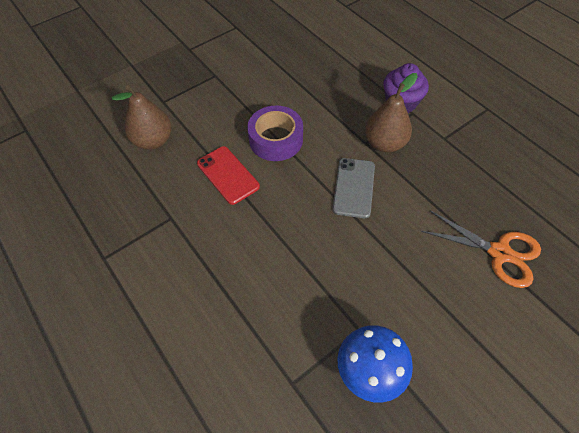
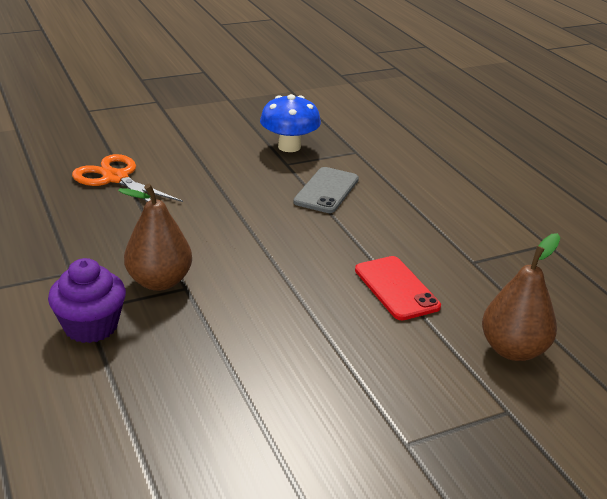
camera: 170 degrees left, 25 degrees down
purple tape [247,106,303,161] -> none
grey phone [332,158,375,218] -> grey phone moved to [293,167,359,213]

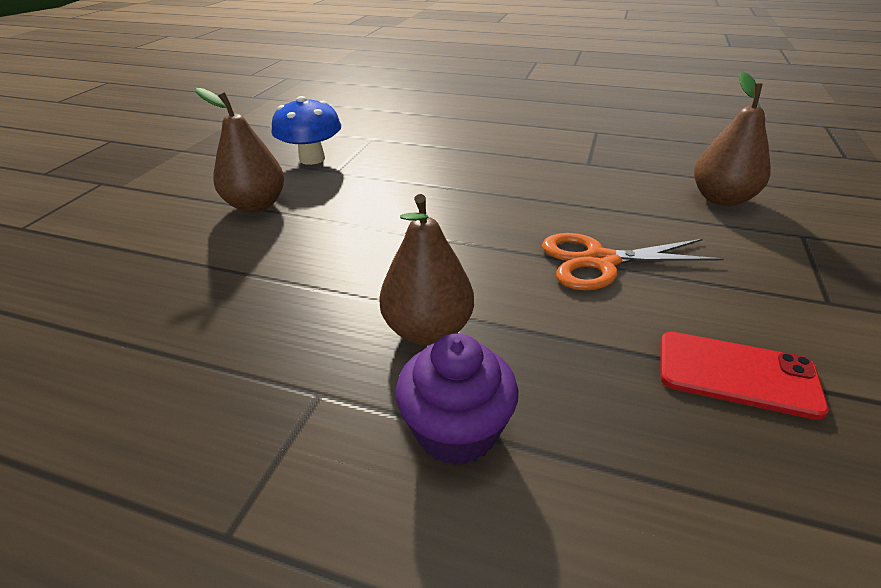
camera: 45 degrees left, 5 degrees up
orange scissors [72,154,183,202] -> orange scissors moved to [542,233,724,290]
grey phone [293,167,359,213] -> none
red phone [355,256,441,320] -> red phone moved to [660,332,829,420]
none -> brown pear [196,88,284,213]

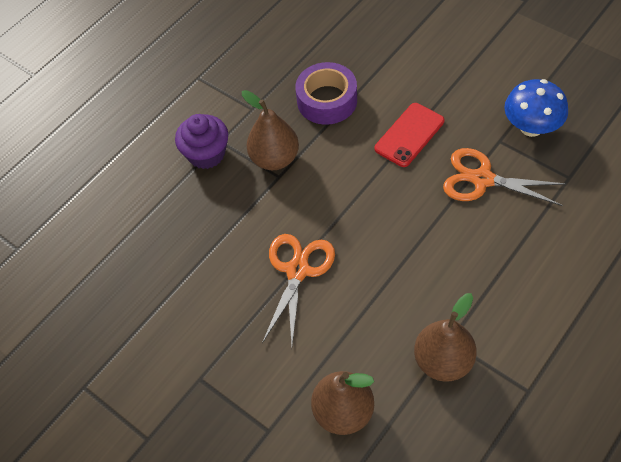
camera: 115 degrees right, 20 degrees up
brown pear [196,88,284,213] -> brown pear moved to [414,293,477,382]
red phone [660,332,829,420] -> red phone moved to [374,103,444,167]
none -> purple tape [295,62,357,125]
none -> orange scissors [443,148,566,206]

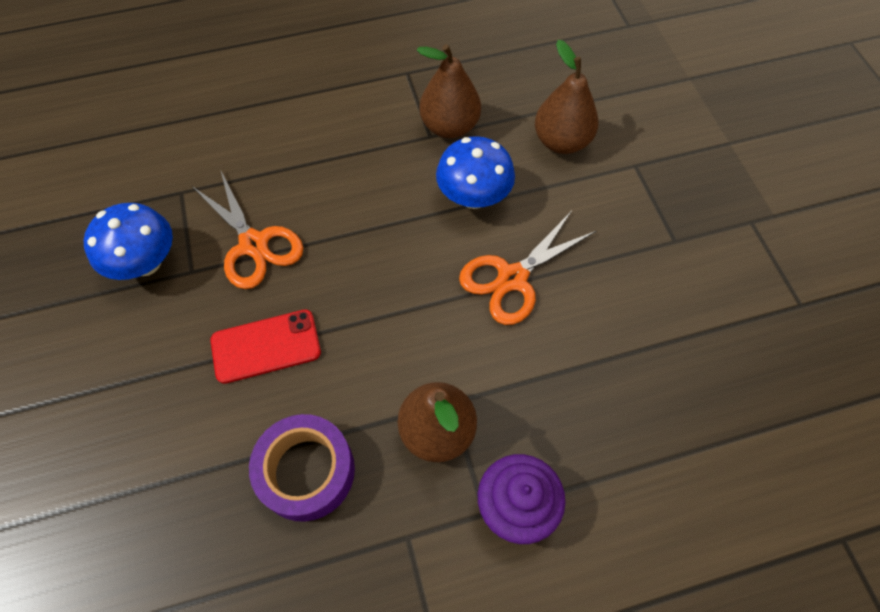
camera: 150 degrees left, 5 degrees up
none -> blue mushroom [436,136,515,209]

